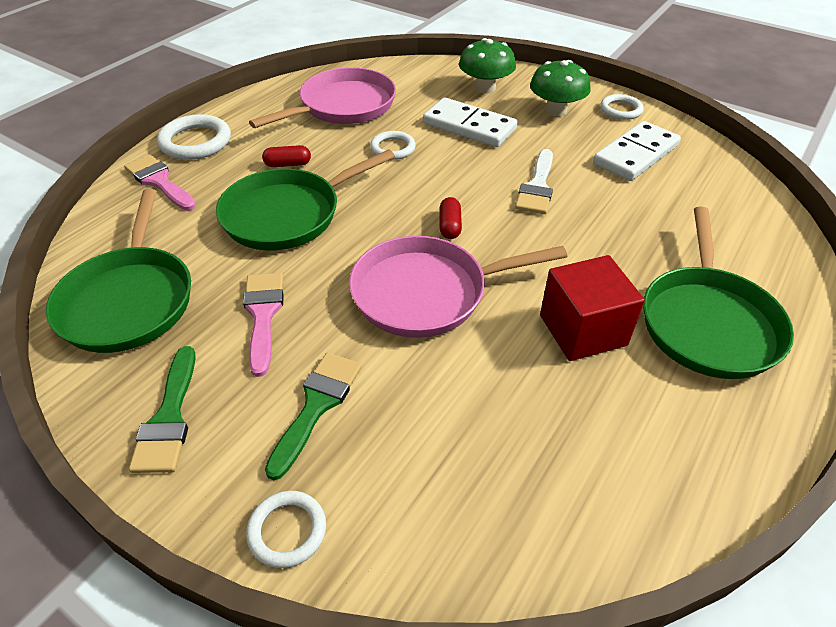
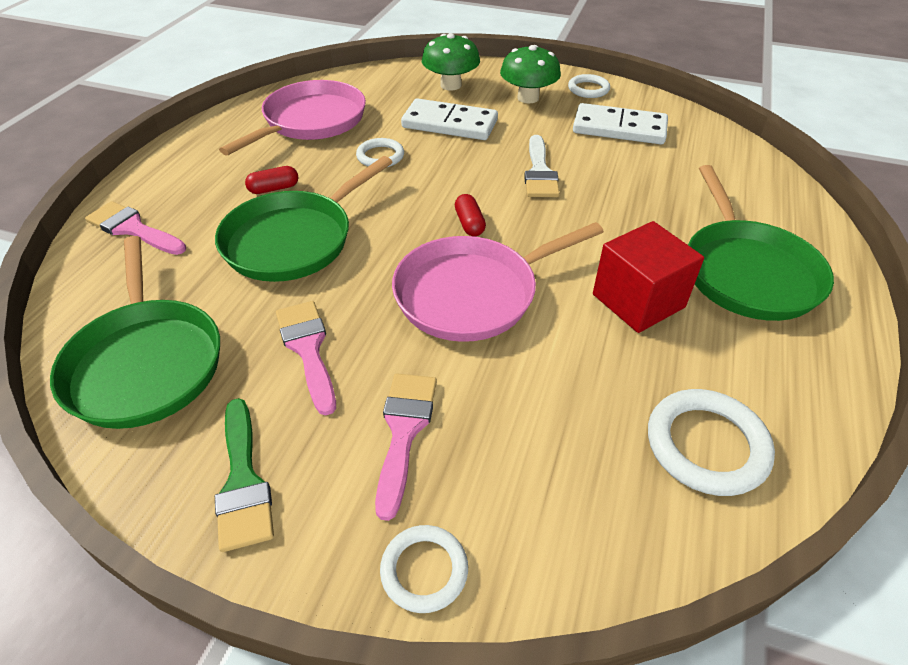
camera: 15 degrees left, 0 degrees up
white ring [157,114,231,160] -> white ring moved to [648,389,775,496]
green brush [265,352,362,480] -> pink brush [375,373,437,521]
white domino [593,121,681,181] -> white domino turned 75 degrees clockwise [573,103,668,144]

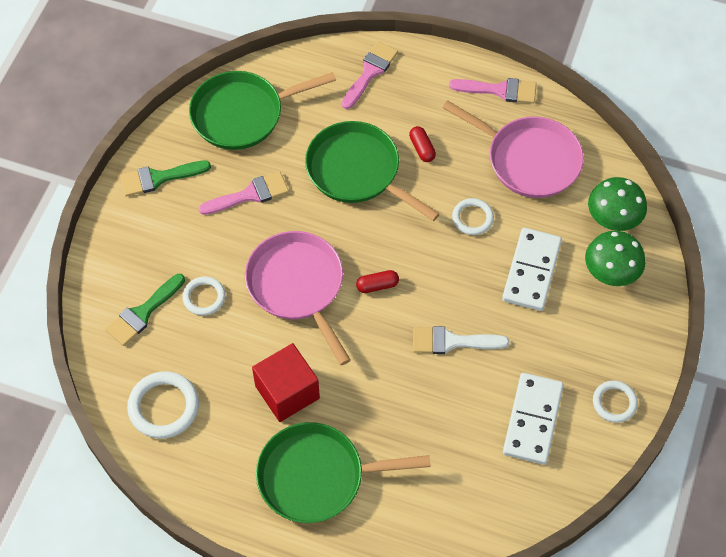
camera: 90 degrees right, 15 degrees up
pink brush [375,373,437,521] -> pink brush moved to [449,78,537,104]
white ring [380,525,468,613] -> white ring moved to [182,276,226,316]
green mushroom [500,45,561,103] -> green mushroom moved to [588,177,647,231]
none -> green brush [105,274,185,346]

